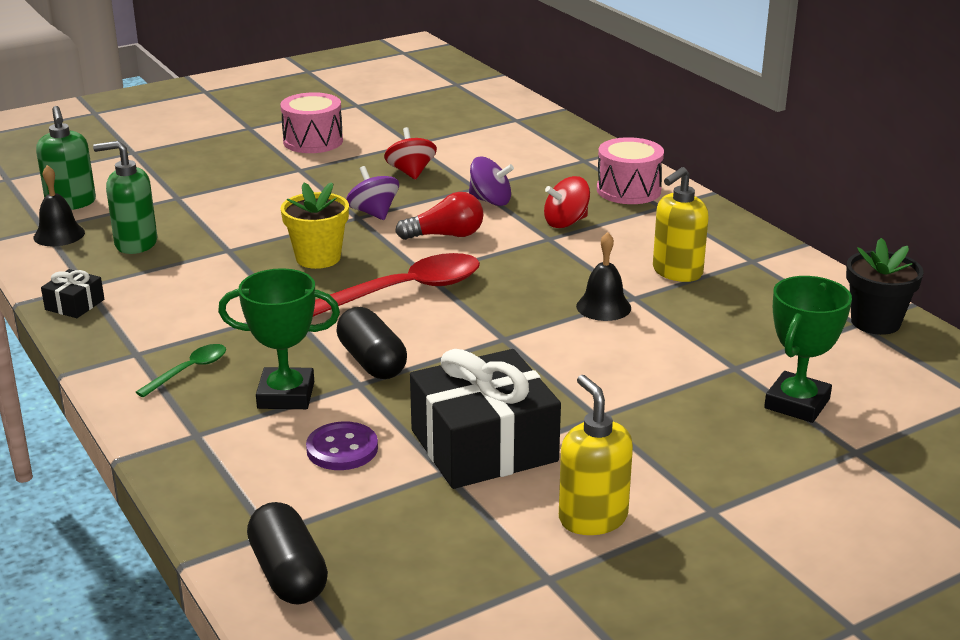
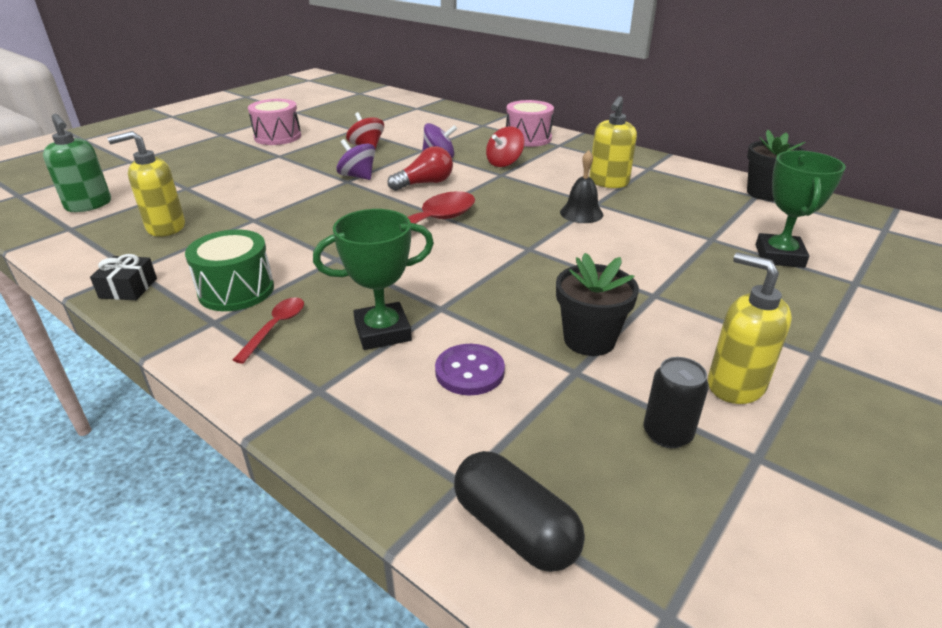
camera: 20 degrees left, 5 degrees up
black bell [34,165,85,246] -> none
green soap dispenser [93,141,157,254] -> yellow soap dispenser [107,131,185,237]
green spoon [136,344,226,398] -> red spoon [233,297,304,364]
yellow flower pot [281,182,349,269] -> none
black capsule [336,307,407,379] -> none
black gift [410,349,561,489] -> black flower pot [556,253,639,356]
none -> green drum [185,230,274,311]
none -> black can [643,357,709,448]

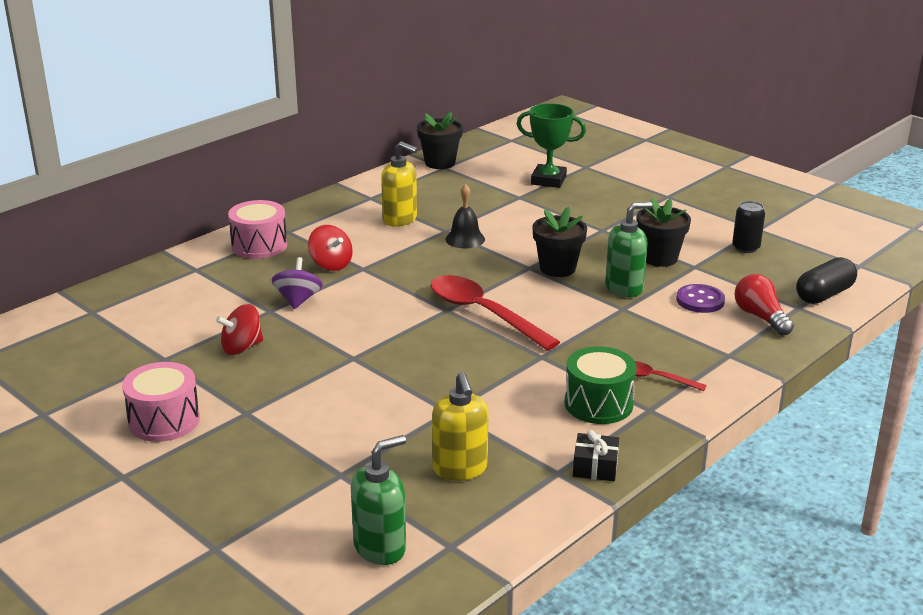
camera: 85 degrees left, 5 degrees down
green trophy [313,209,434,350] -> none
purple spinning top [336,139,375,180] -> none
red light bulb [387,146,453,191] -> red light bulb moved to [735,274,794,336]
yellow soap dispenser [708,252,792,404] -> none
none -> black flower pot [532,207,587,277]
none -> green soap dispenser [605,202,652,297]

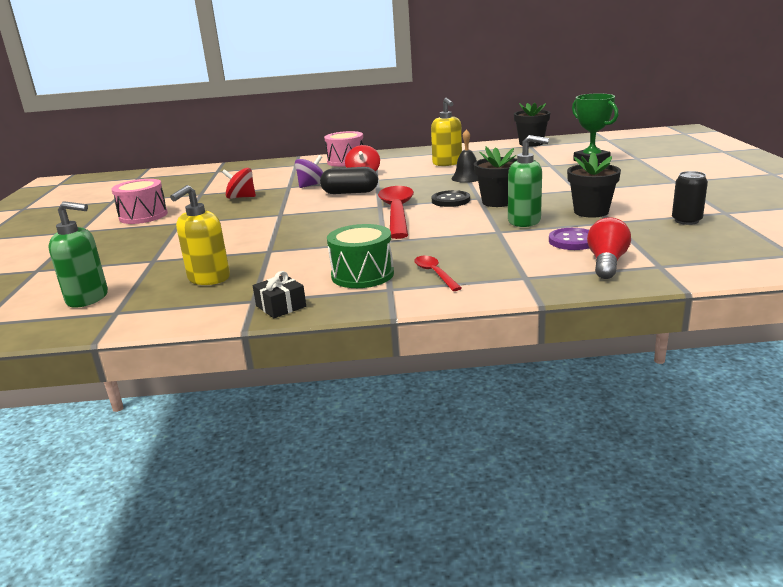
camera: 45 degrees right, 5 degrees down
black capsule [796,257,857,304] -> black capsule moved to [320,167,378,194]
none -> black button [432,190,470,207]

